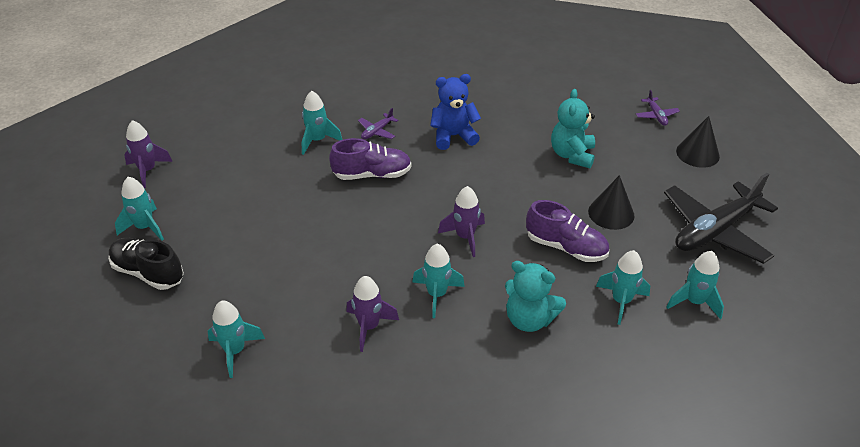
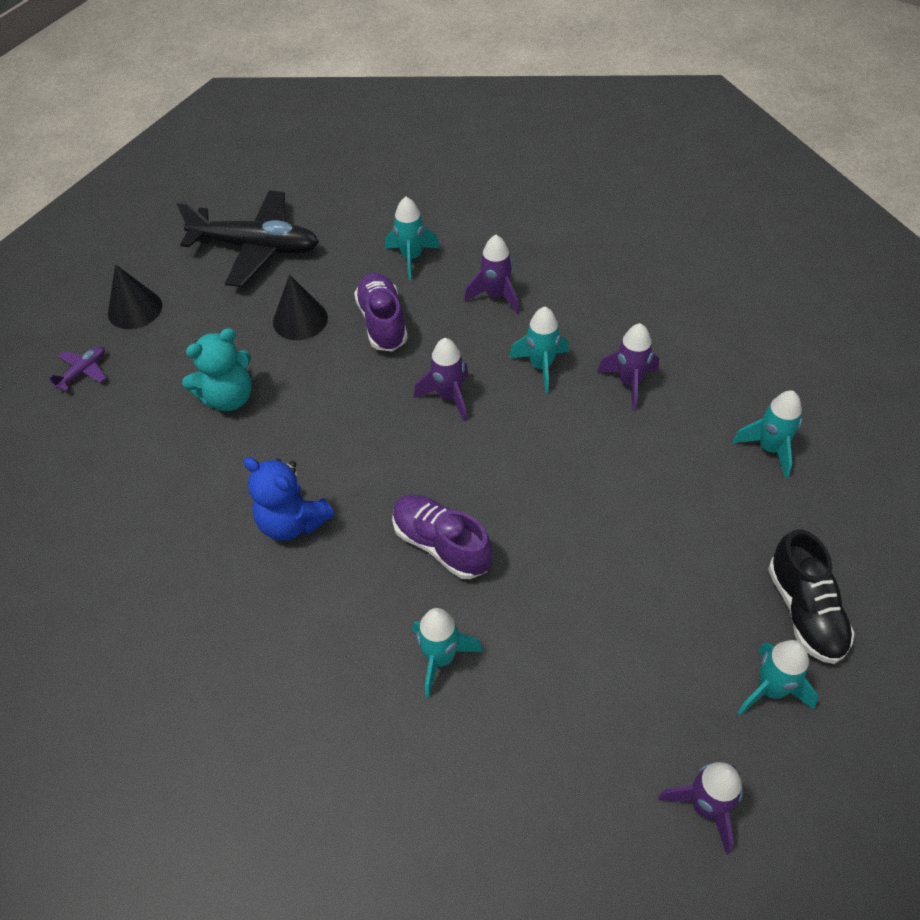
camera: 130 degrees left, 10 degrees up
purple plane [358,108,398,139] -> none
turquoise teddy bear [505,261,566,332] -> purple rocket [464,235,519,314]
turquoise rocket [666,251,724,320] -> none

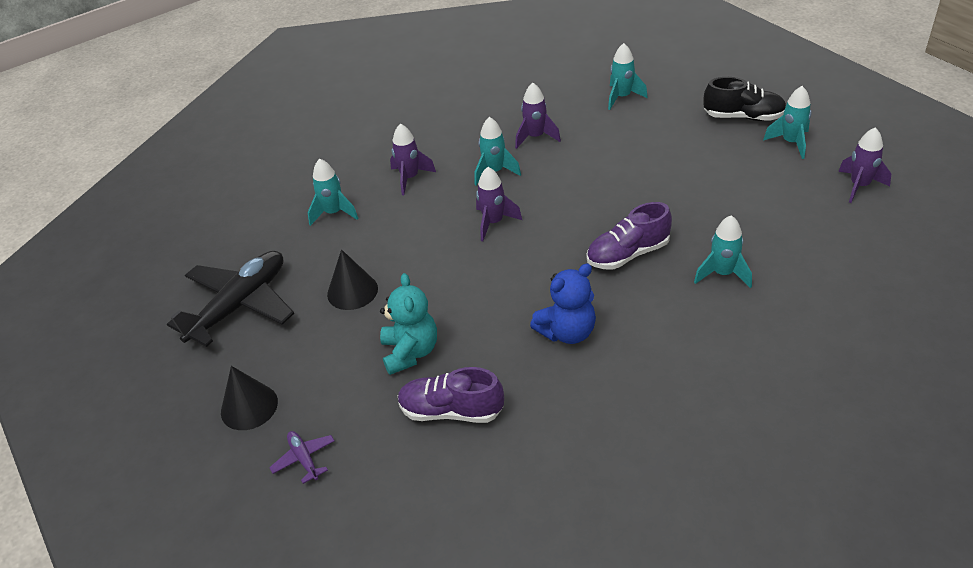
camera: 65 degrees left, 10 degrees down
purple shoe [354,273,408,351] -> purple shoe moved to [398,367,504,423]

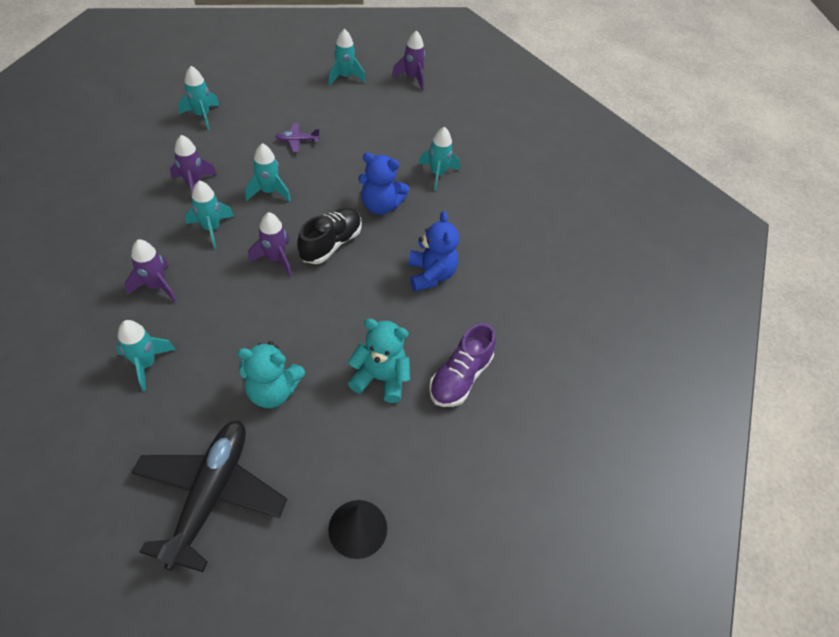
camera: 75 degrees left, 10 degrees up
black plane [167,251,294,347] -> black plane turned 45 degrees clockwise [131,421,287,572]
purple plane [269,431,335,484] -> purple plane moved to [275,123,320,153]
black cone [327,249,378,310] -> turquoise teddy bear [237,341,305,408]
purple shoe [587,202,672,270] -> blue teddy bear [359,152,409,215]
black shoe [704,77,786,121] -> black shoe moved to [297,208,362,264]
none -> turquoise rocket [245,143,291,202]

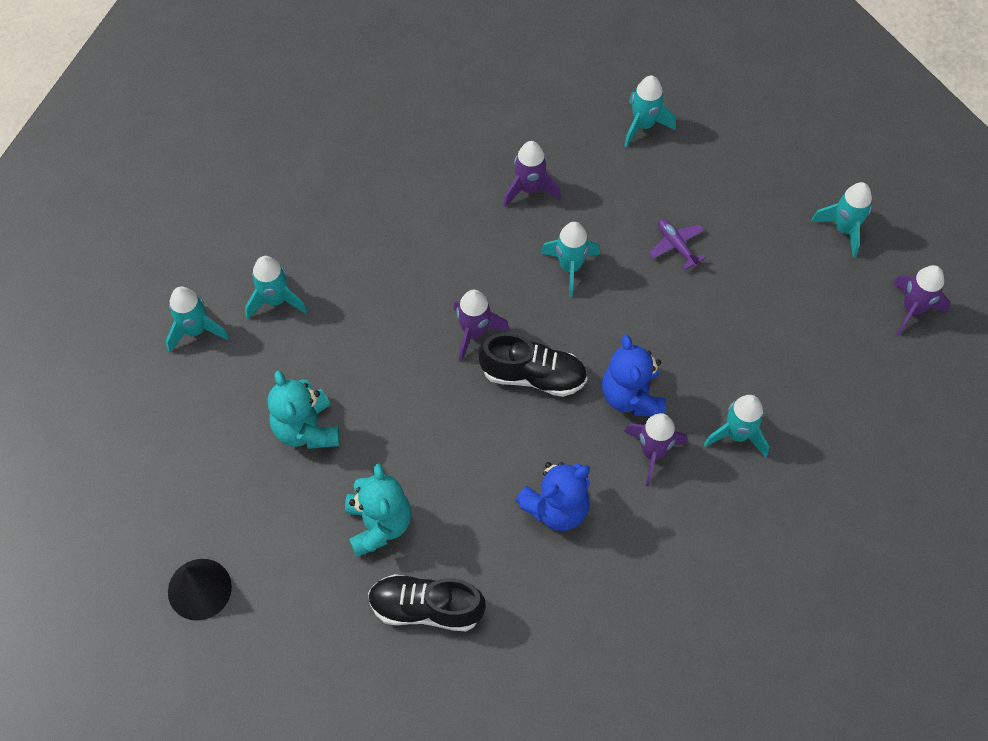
camera: 70 degrees right, 10 degrees up
purple rocket [125,239,177,302] -> purple rocket moved to [624,413,687,486]
black plane [131,421,287,572] -> none
turquoise rocket [185,180,234,249] -> turquoise rocket moved to [166,287,229,353]
purple shoe [429,323,496,407] -> black shoe [368,574,486,631]

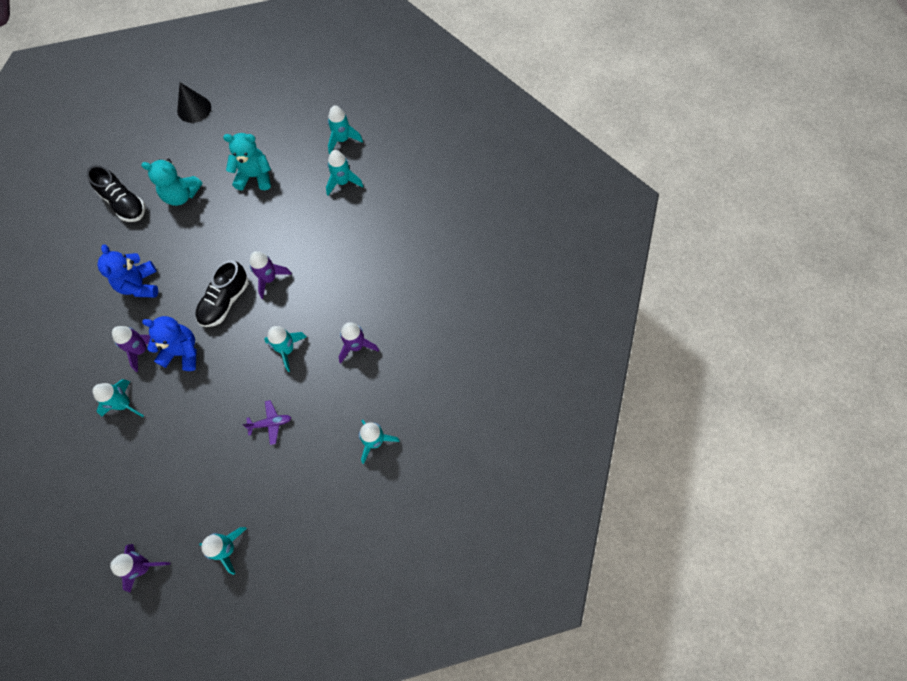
camera: 110 degrees right, 5 degrees up
black shoe [368,574,486,631] -> black shoe turned 105 degrees clockwise [87,165,145,222]

